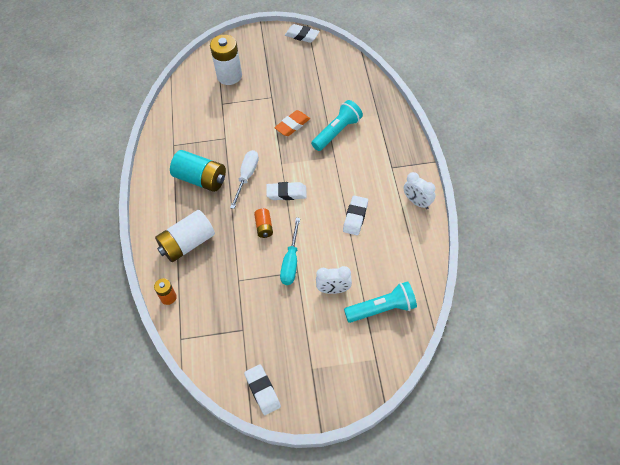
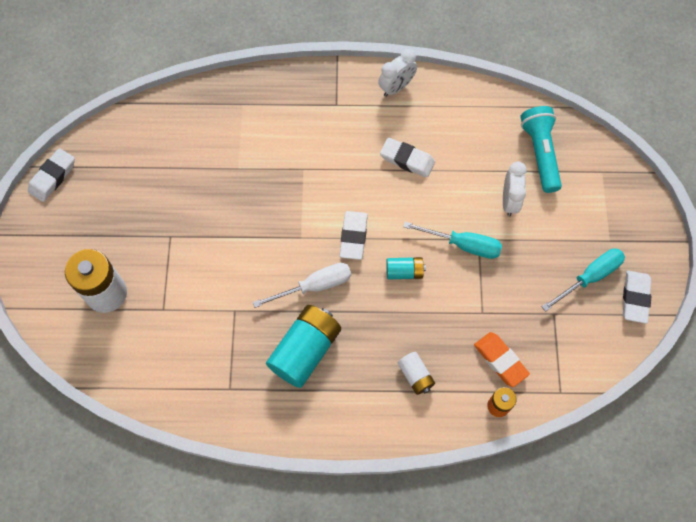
camera: 85 degrees left, 10 degrees up
white battery [155,210,215,262] -> white battery [398,352,435,395], size x0.51
white screwdriver [230,150,259,209] -> white screwdriver turned 135 degrees clockwise [253,263,351,308]
white eraser [244,364,281,415] -> white eraser turned 60 degrees counterclockwise [623,271,651,324]
orange battery [254,208,273,238] -> turquoise battery [386,257,426,280]
orange eraser [274,110,310,136] -> orange eraser moved to [474,332,530,387]
turquoise flashlight [311,100,363,151] -> none
none -> turquoise screwdriver [542,248,625,312]

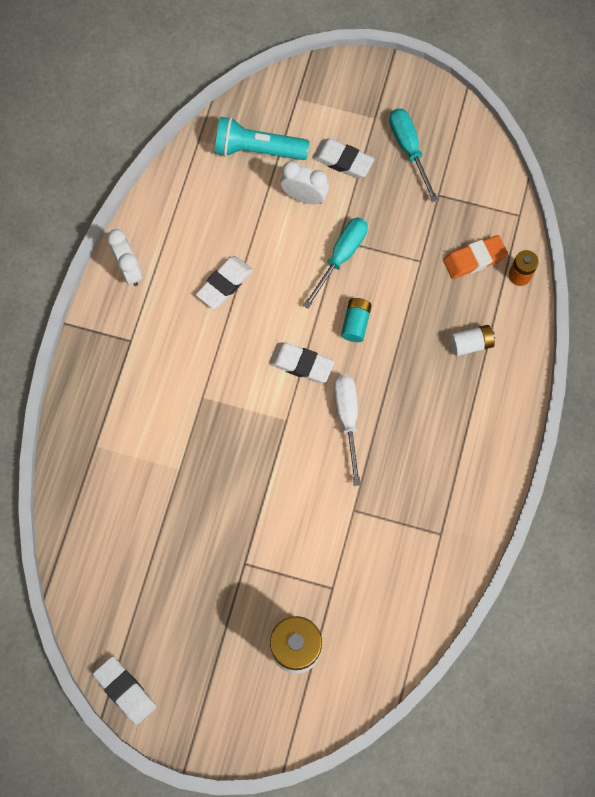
camera: 75 degrees left, 5 degrees up
turquoise battery [266,305,341,388] -> none
white eraser [623,271,651,324] -> white eraser moved to [313,138,374,178]

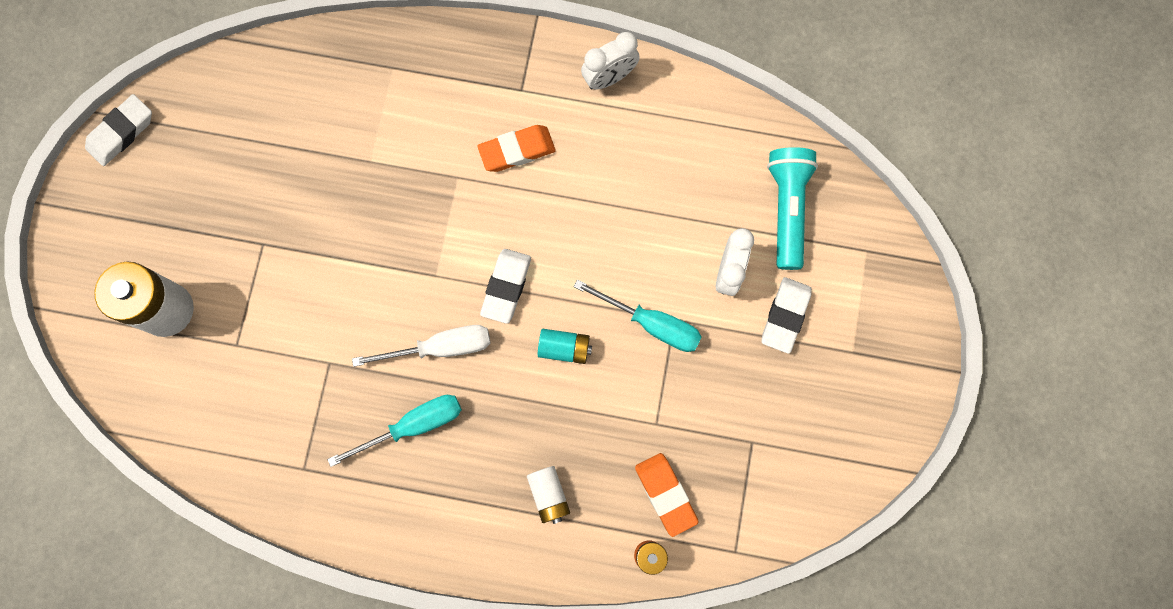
camera: 85 degrees right, 5 degrees up
white eraser [196,256,253,309] -> none
turquoise screwdriver [389,108,438,202] -> turquoise screwdriver moved to [327,395,462,467]
none -> orange eraser [477,125,556,172]

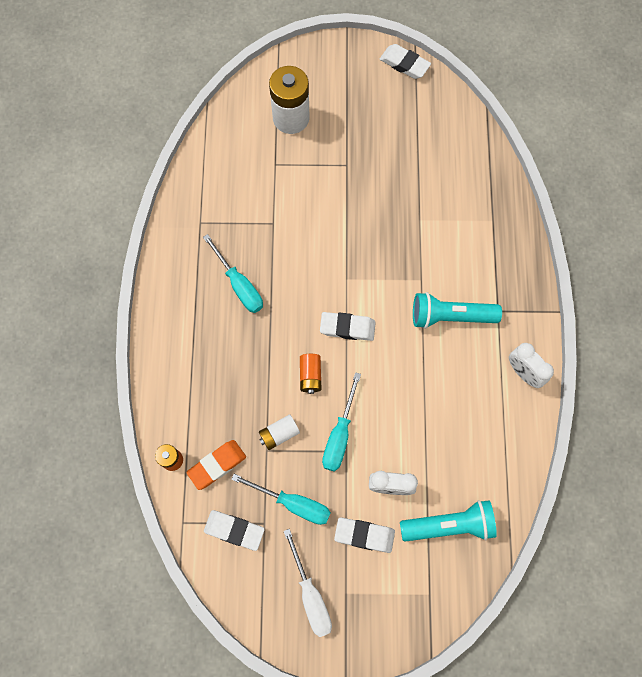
camera: 80 degrees right, 5 degrees down
white screwdriver [352,325,490,367] -> white screwdriver moved to [284,529,332,637]
orange eraser [477,125,556,172] -> turquoise flashlight [413,292,502,329]
white battery [527,466,570,524] -> white battery moved to [259,415,300,450]
turquoise battery [538,329,592,364] -> orange battery [300,354,321,394]
none -> white eraser [204,510,265,551]
none -> turquoise screwdriver [231,474,331,525]

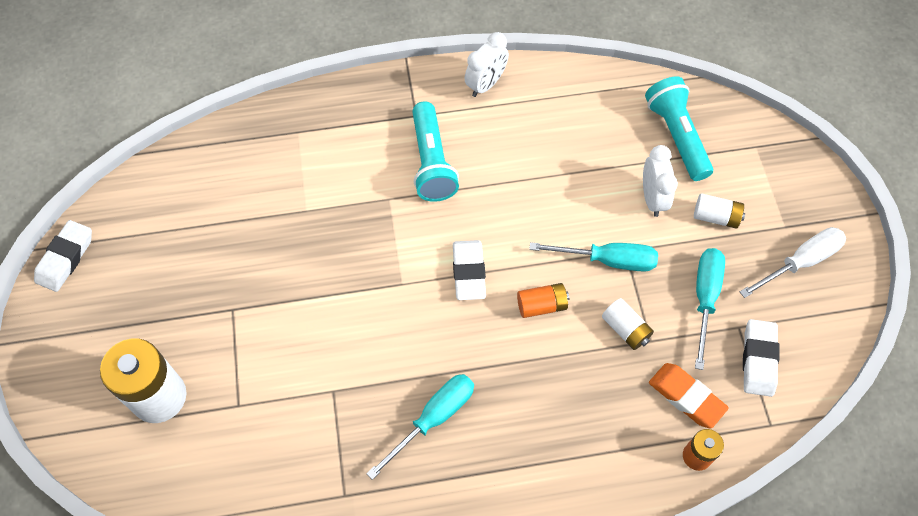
camera: 100 degrees left, 10 degrees down
white eraser [334,518,395,553] -> white battery [694,193,745,229]

